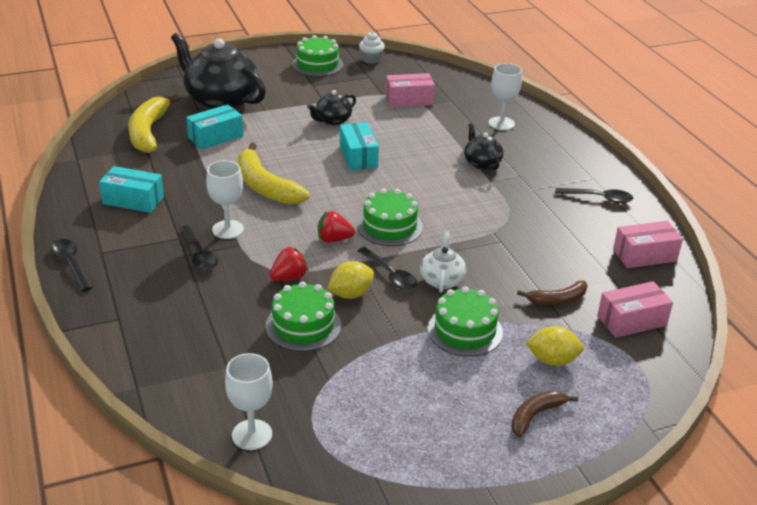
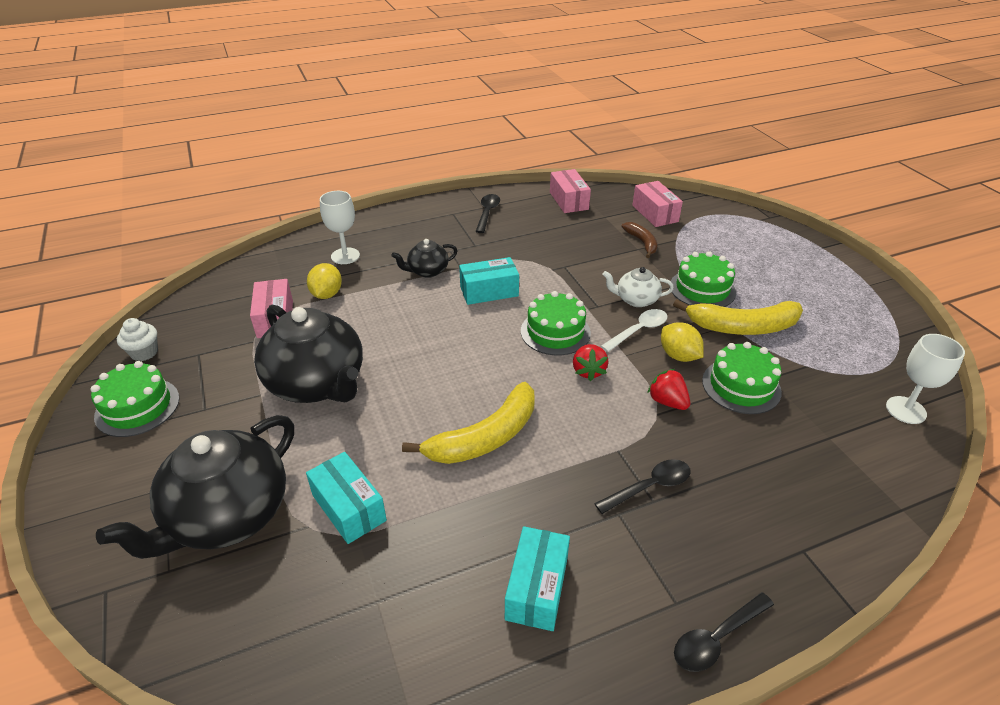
camera: 90 degrees left, 5 degrees up
yellow banana [128,95,180,153] -> yellow banana moved to [673,299,803,335]
white goblet [206,160,244,239] -> none
black teapot [307,90,356,125] -> black teapot [254,305,363,403], size x2.06
turquoise box [340,122,379,170] -> turquoise box moved to [459,257,519,305]
black spoon [357,247,418,290] -> white spoon [601,309,668,352]
brown banana [511,391,578,437] -> none
yellow lemon [526,326,584,366] -> yellow lemon moved to [307,263,342,299]

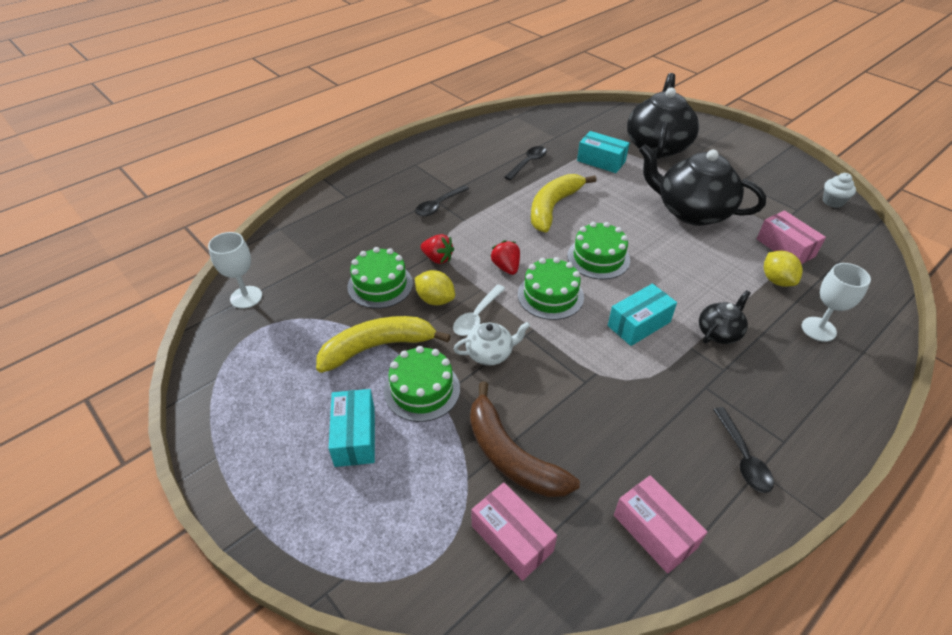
camera: 160 degrees right, 5 degrees up
green cake [91,361,179,437] -> green cake moved to [567,222,630,280]
turquoise box [505,526,570,631] -> turquoise box moved to [329,389,375,467]
brown banana [621,222,658,258] -> brown banana [470,381,580,497], size x1.78
black spoon [674,592,774,672] -> black spoon moved to [504,146,547,180]

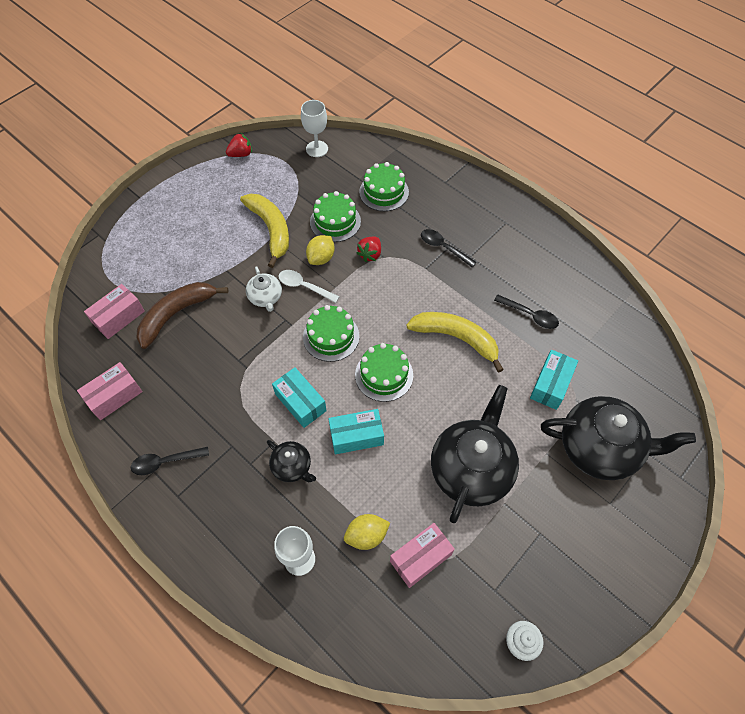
camera: 85 degrees right, 15 degrees up
turquoise box [329,389,375,467] -> turquoise box moved to [328,409,384,454]
green cake [384,346,460,422] -> green cake moved to [359,162,409,211]
red strawberry [490,240,520,275] -> red strawberry moved to [226,133,252,157]

